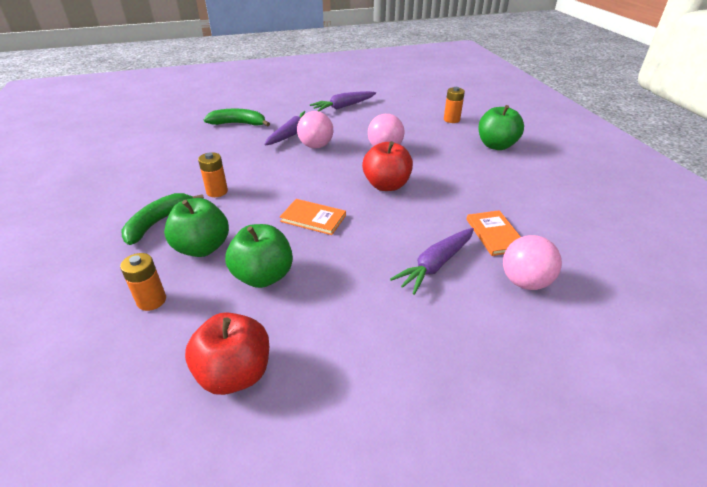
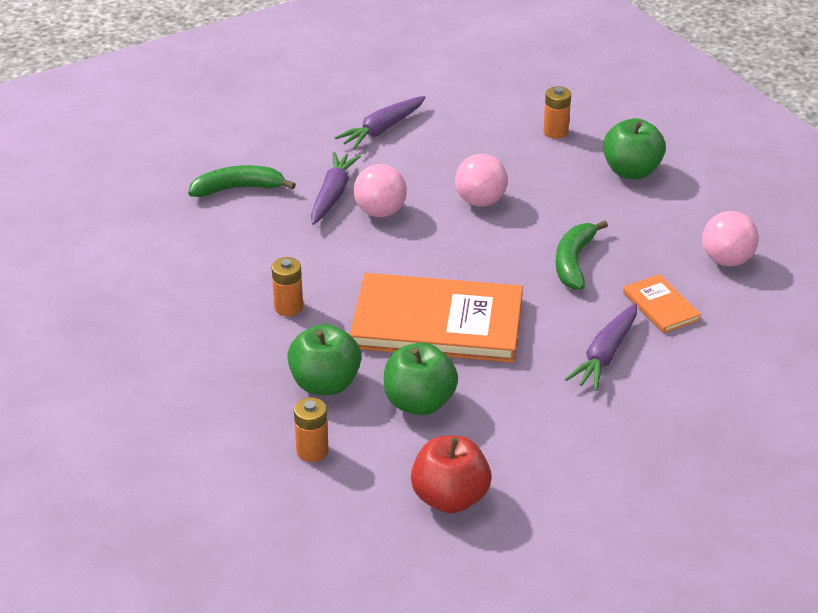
camera: 15 degrees left, 0 degrees up
green banana [121,193,204,245] -> green banana moved to [556,220,608,290]
orange book [280,199,346,235] -> orange book [349,273,523,363], size x2.22
red apple [362,141,413,191] -> none
pink ball [503,235,562,290] -> pink ball moved to [702,211,759,266]

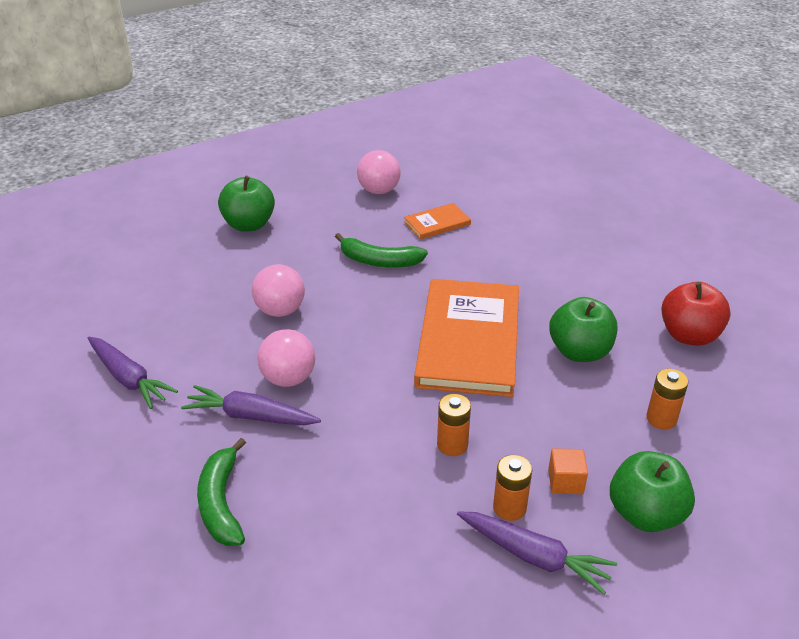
camera: 90 degrees left, 0 degrees up
green apple [287,324,362,395] -> green apple moved to [610,451,695,532]
orange battery [543,86,571,139] -> orange battery moved to [493,455,532,521]
purple carrot [565,303,637,391] -> purple carrot moved to [457,511,617,594]
none -> orange cube [548,448,588,494]

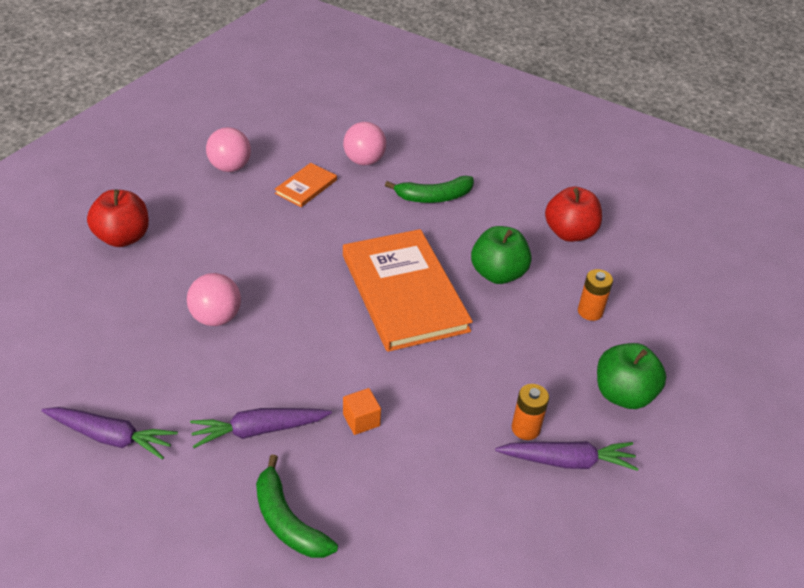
camera: 30 degrees left, 5 degrees up
green apple [218,176,275,232] -> red apple [87,189,149,247]
pink ball [257,329,315,387] -> pink ball moved to [343,122,386,165]
green banana [335,233,428,268] -> green banana moved to [385,176,474,203]
orange battery [437,394,471,456] -> none
orange cube [548,448,588,494] -> orange cube moved to [343,388,381,435]

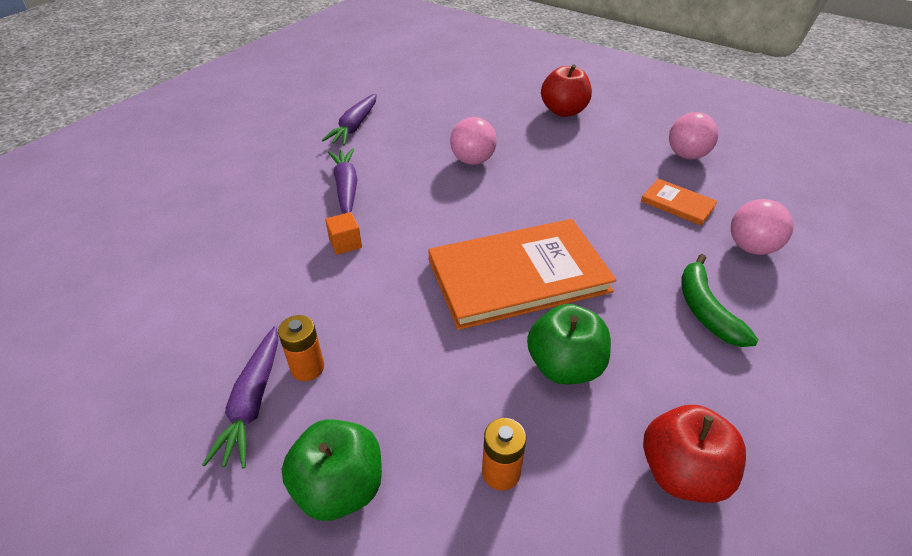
camera: 95 degrees right, 0 degrees up
green banana [256,455,338,558] -> none

